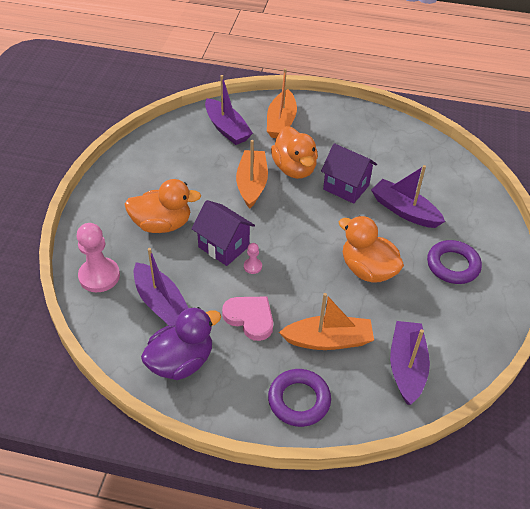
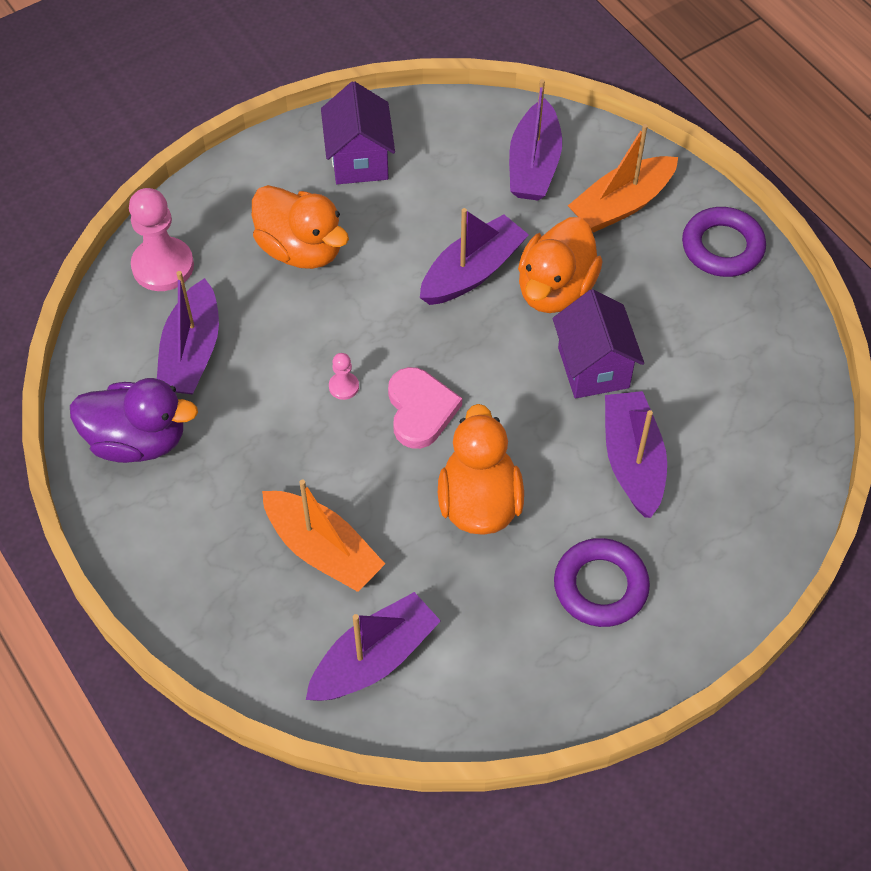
camera: 45 degrees right, 10 degrees up
purple house [192,200,255,266] -> purple house moved to [321,81,395,184]
pink heart [222,297,273,341] -> pink heart moved to [388,367,462,449]
orange boat [236,140,268,209] -> purple boat [420,208,529,305]
purple ring [268,369,331,427] -> purple ring moved to [682,207,766,277]

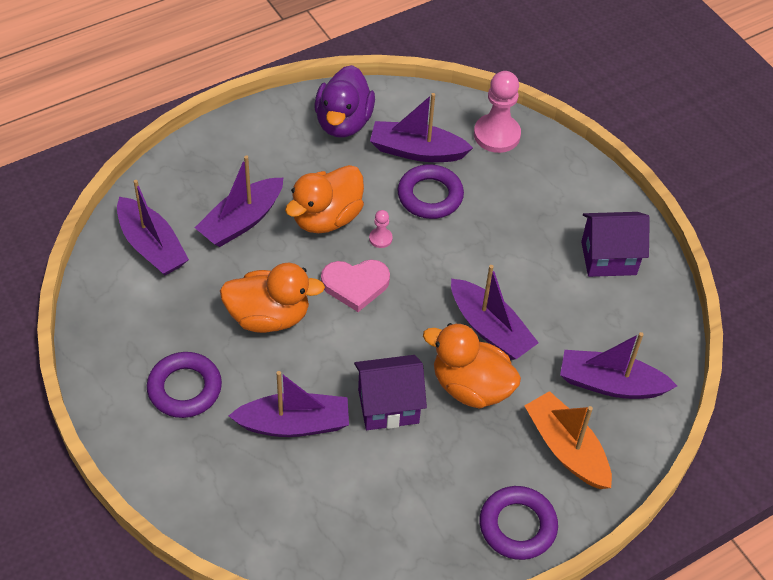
camera: 90 degrees right, 5 degrees down
orange duck [252,185,349,269] -> orange duck moved to [285,165,364,233]
orange boat [262,479,385,592] -> purple boat [195,155,283,247]
none -> purple ring [397,164,464,219]

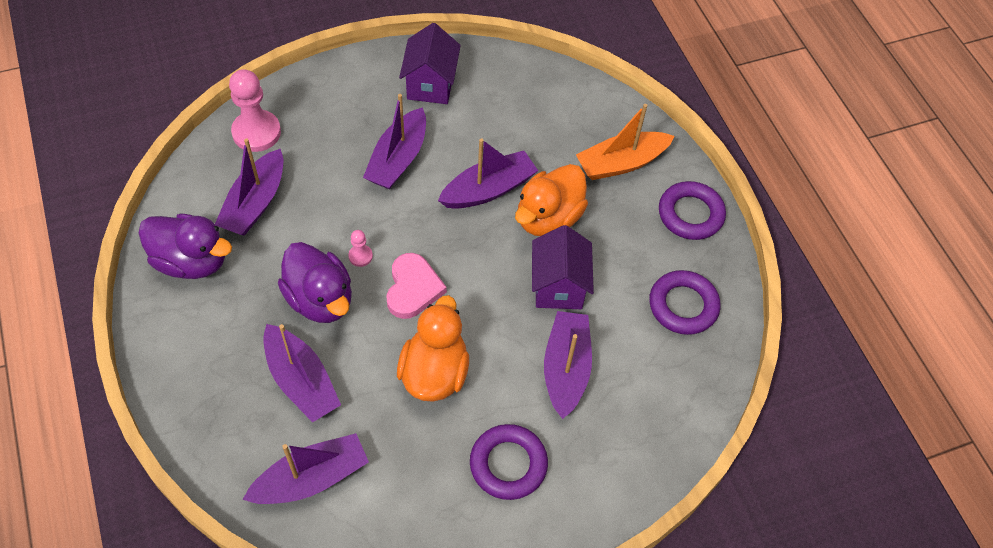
camera: 80 degrees left, 5 degrees up
orange duck [285,165,364,233] -> purple duck [278,242,352,323]
purple ring [397,164,464,219] -> purple ring moved to [649,270,720,335]
purple boat [560,332,677,399] -> purple boat moved to [363,94,426,189]

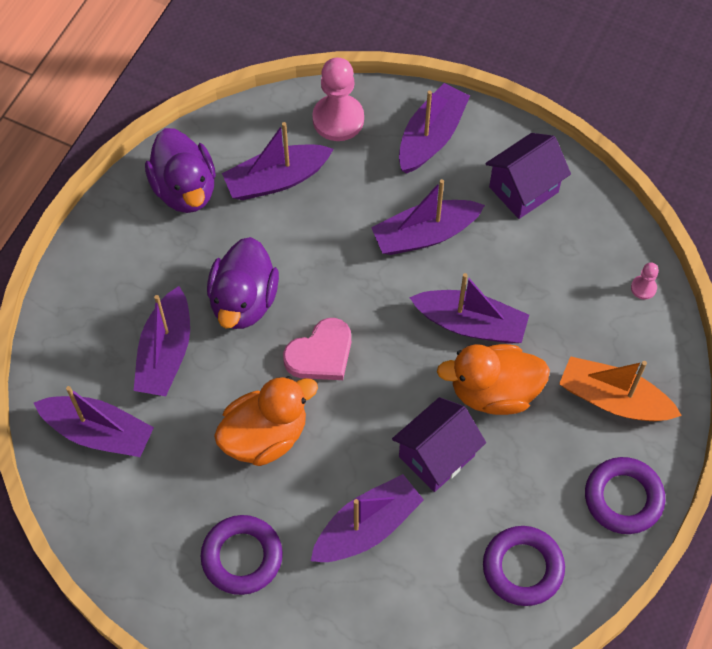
camera: 50 degrees right, 5 degrees up
pink pawn [348,230,373,267] -> pink pawn moved to [631,262,659,300]
none -> purple boat [399,83,470,173]

